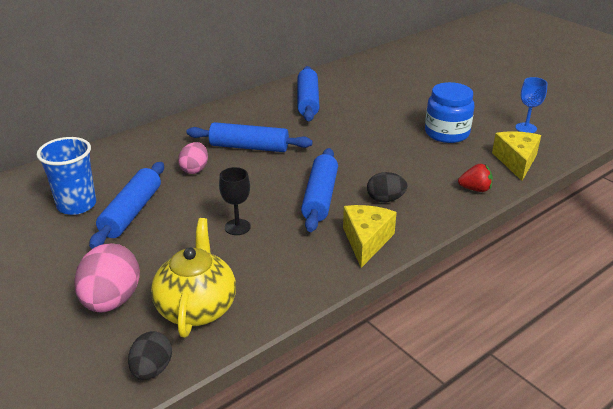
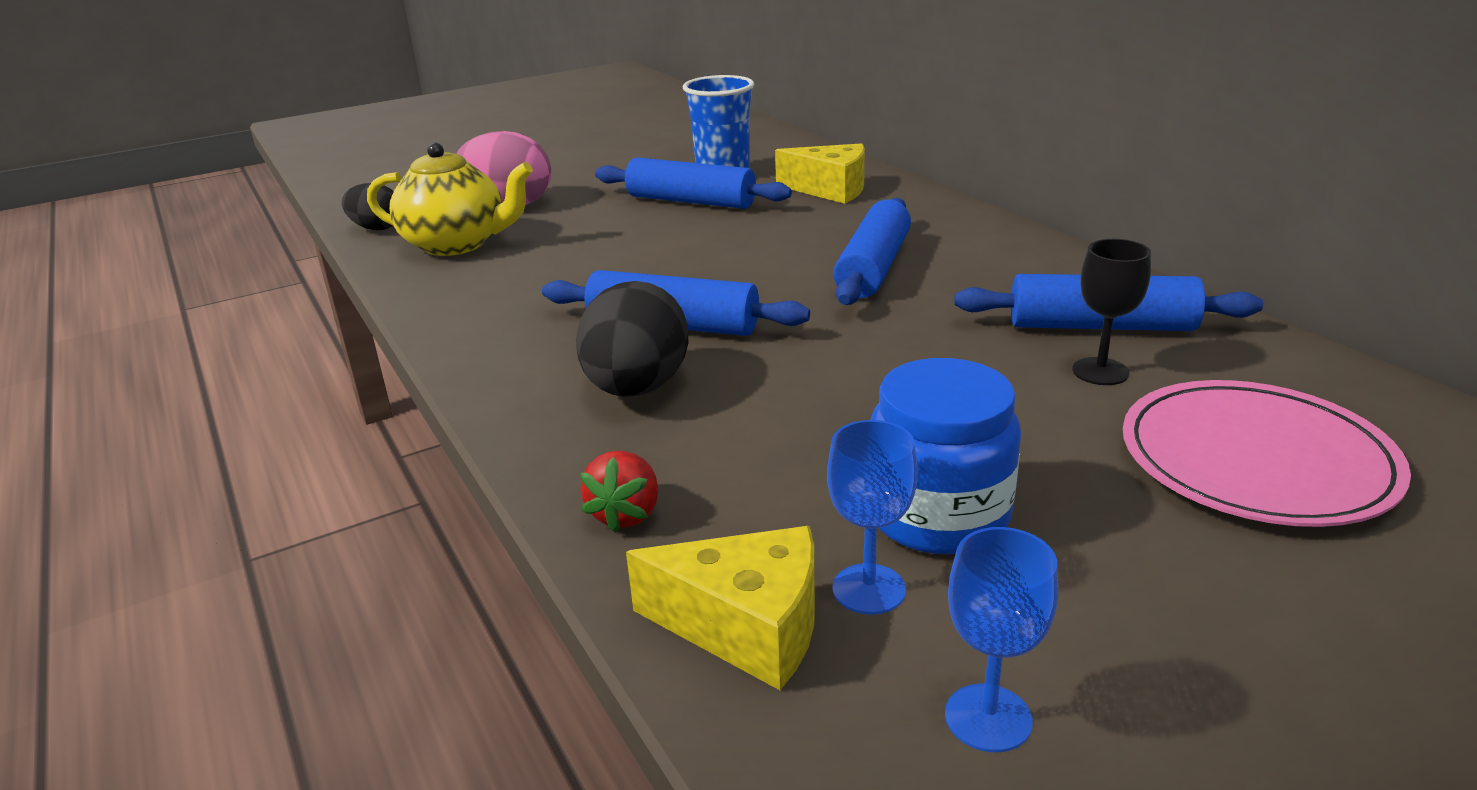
camera: 100 degrees right, 5 degrees down
pink egg [178,142,208,174] -> none
black goblet [219,167,251,235] -> black goblet moved to [1072,239,1151,385]
yellow cheese [343,205,397,268] -> yellow cheese moved to [775,143,865,204]
black egg [367,172,408,202] -> black egg [576,281,689,397], size x1.65
none -> blue goblet [827,420,918,615]
none -> pink plate [1123,380,1411,527]

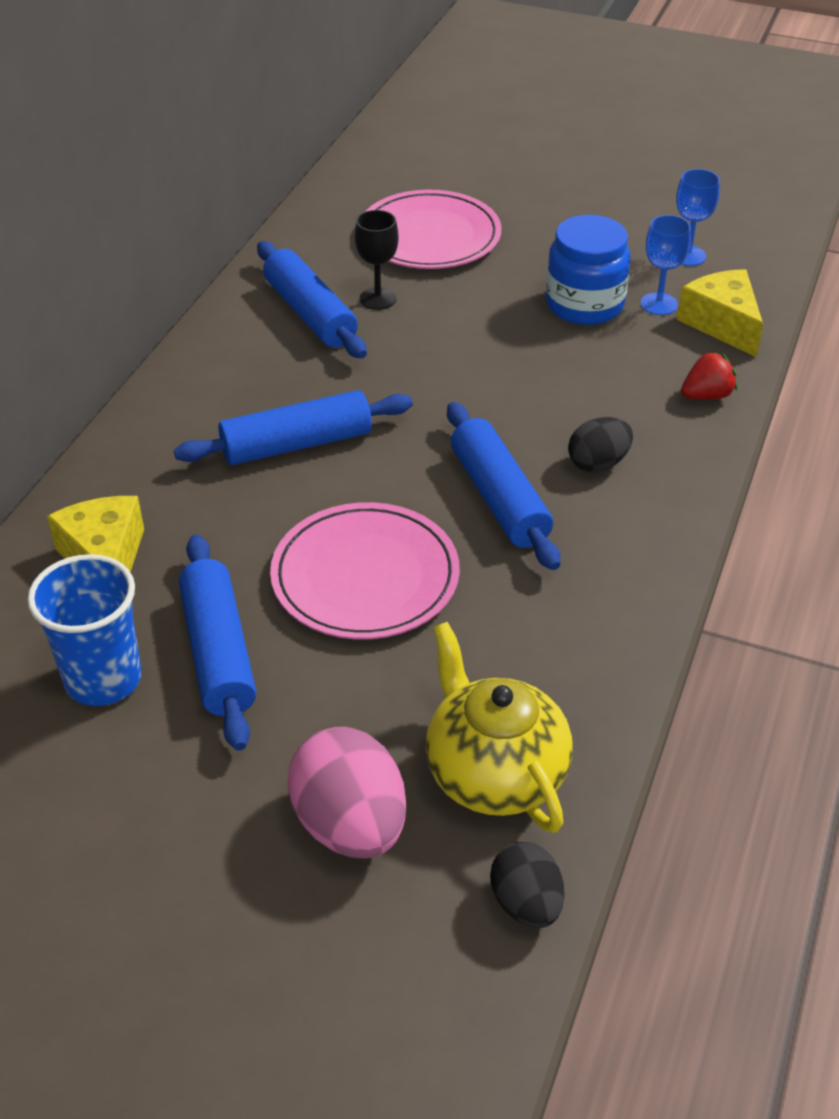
camera: 130 degrees left, 15 degrees up
black egg [576,281,689,397] -> black egg [568,417,633,473], size x0.61
none -> pink plate [270,502,460,640]

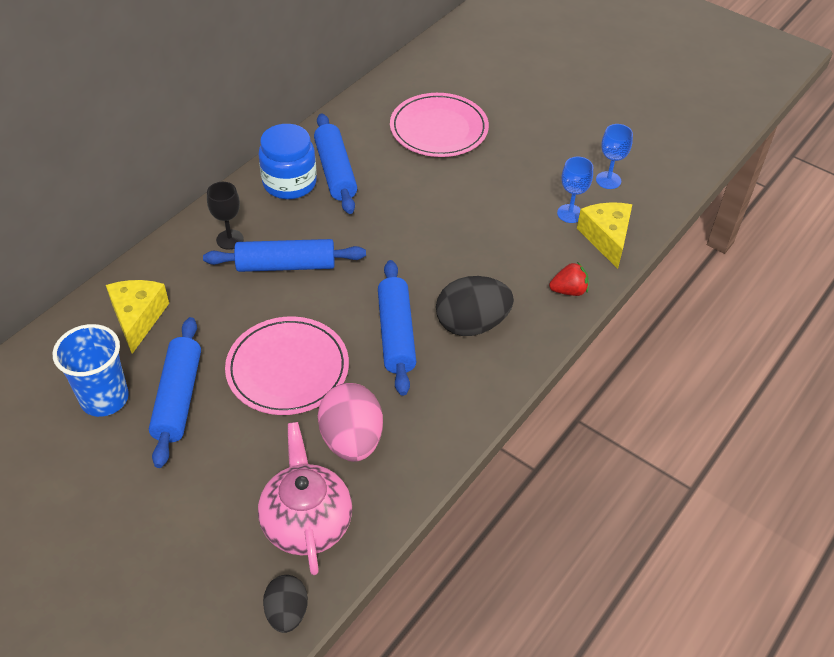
camera: 15 degrees right, 5 degrees up
pink egg [287,727,406,858] -> pink egg moved to [318,383,383,462]
black goblet [355,210,398,310] -> black goblet moved to [207,182,244,250]
yellow teapot [425,622,572,833] -> pink teapot [258,422,352,575]
blue jar [546,215,630,325] -> blue jar moved to [259,124,317,199]
black egg [568,417,633,473] -> black egg [436,276,514,336], size x1.65

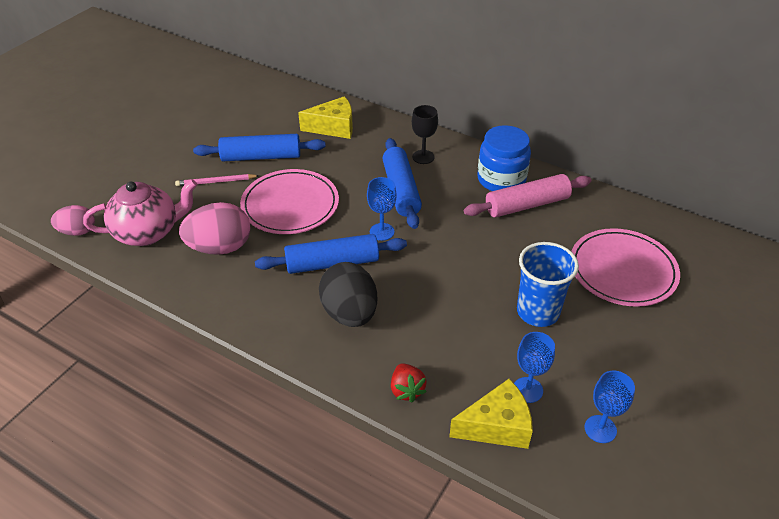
camera: 85 degrees right, 5 degrees down
blue cup [53,324,129,417] -> blue cup moved to [517,242,579,327]
black egg [263,575,308,633] -> pink egg [51,205,95,236]
blue rolling pin [314,114,357,214] -> pink rolling pin [464,174,591,217]
none -> pink pencil [175,174,259,186]
none -> blue goblet [367,177,397,241]

